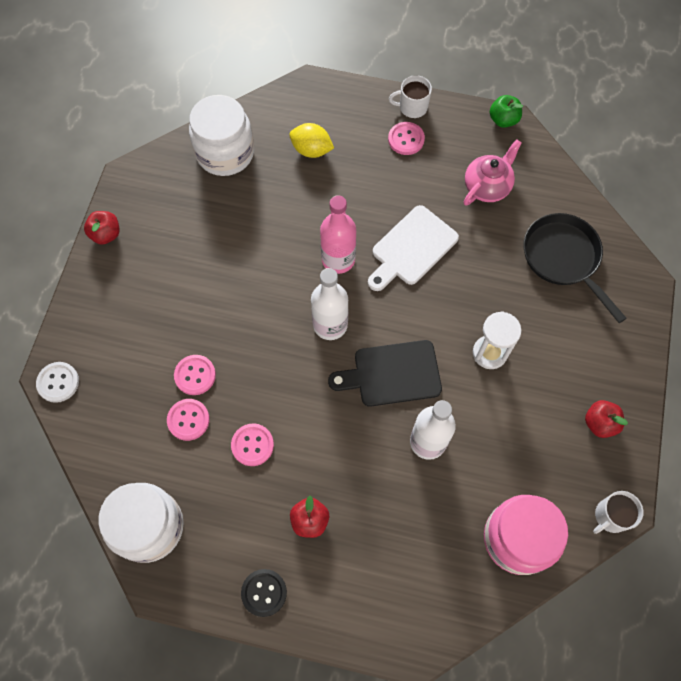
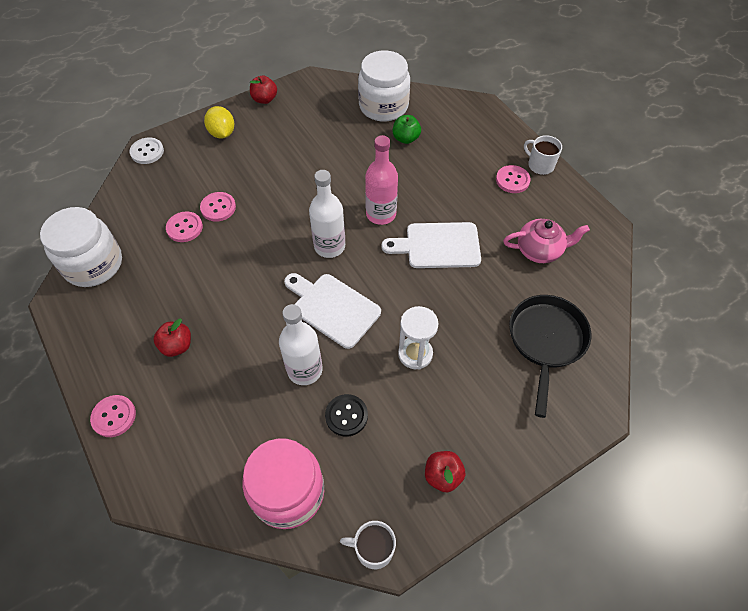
camera: 45 degrees right, 10 degrees down
pink button [231,423,274,466] -> pink button moved to [90,395,136,437]
black button [241,569,287,617] -> black button moved to [325,394,368,437]
yellow lemon [289,123,334,158] -> yellow lemon moved to [204,106,234,139]
black cutting board [328,340,442,407] -> white cutting board [284,273,381,349]
green apple [490,95,523,128] -> green apple moved to [393,115,421,144]

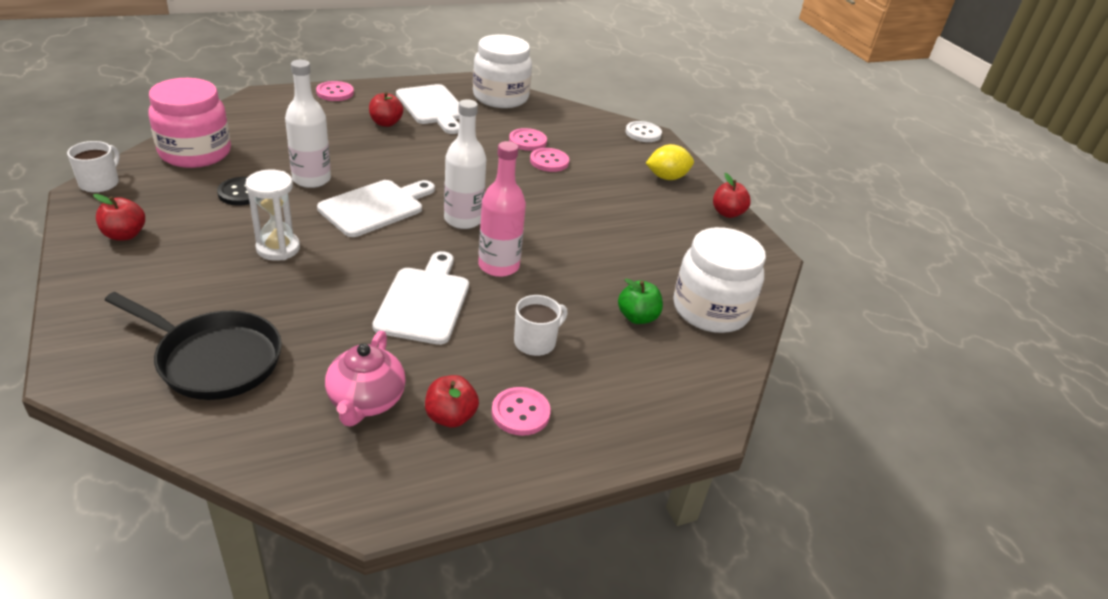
camera: 95 degrees right, 20 degrees down
white mug [524,135,562,175] -> white mug moved to [514,295,568,356]
none -> white cutting board [396,84,460,134]
none -> red apple [425,375,479,428]

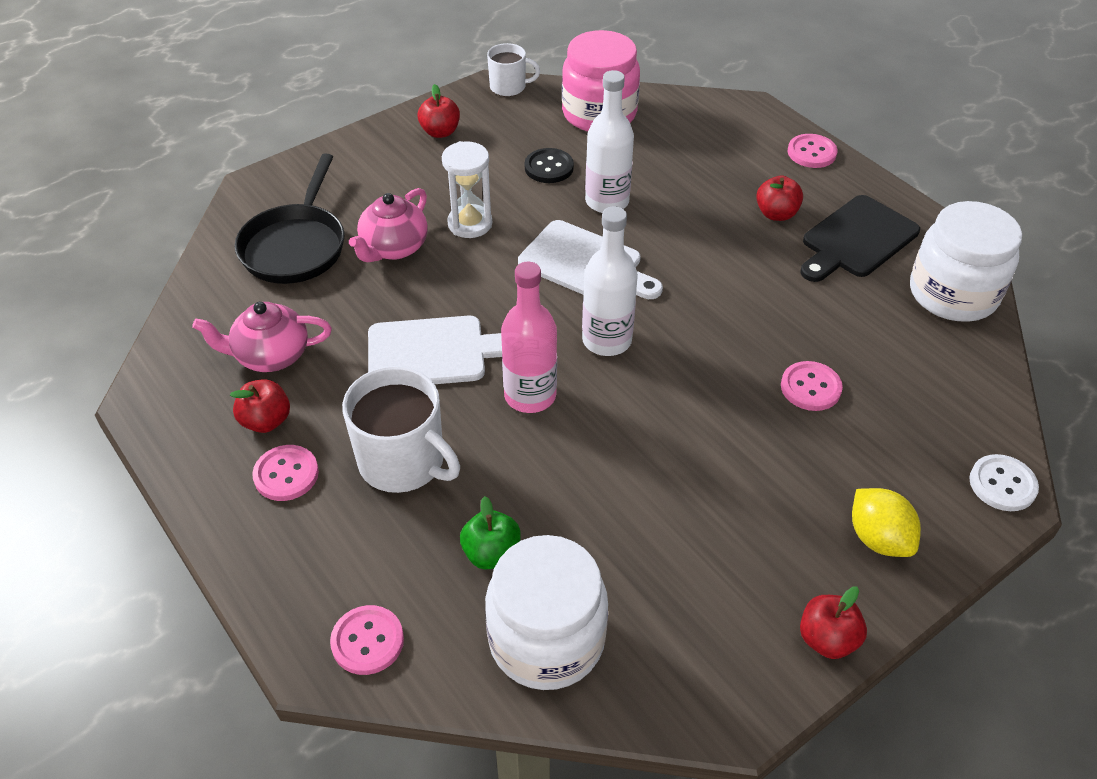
camera: 80 degrees right, 10 degrees up
white cutting board [396,84,460,134] -> black cutting board [800,195,920,282]
pink button [509,128,547,151] -> pink button moved to [330,605,404,675]
white mug [514,295,568,356] -> white mug [342,366,460,493], size x1.72
none -> pink teapot [349,188,428,262]

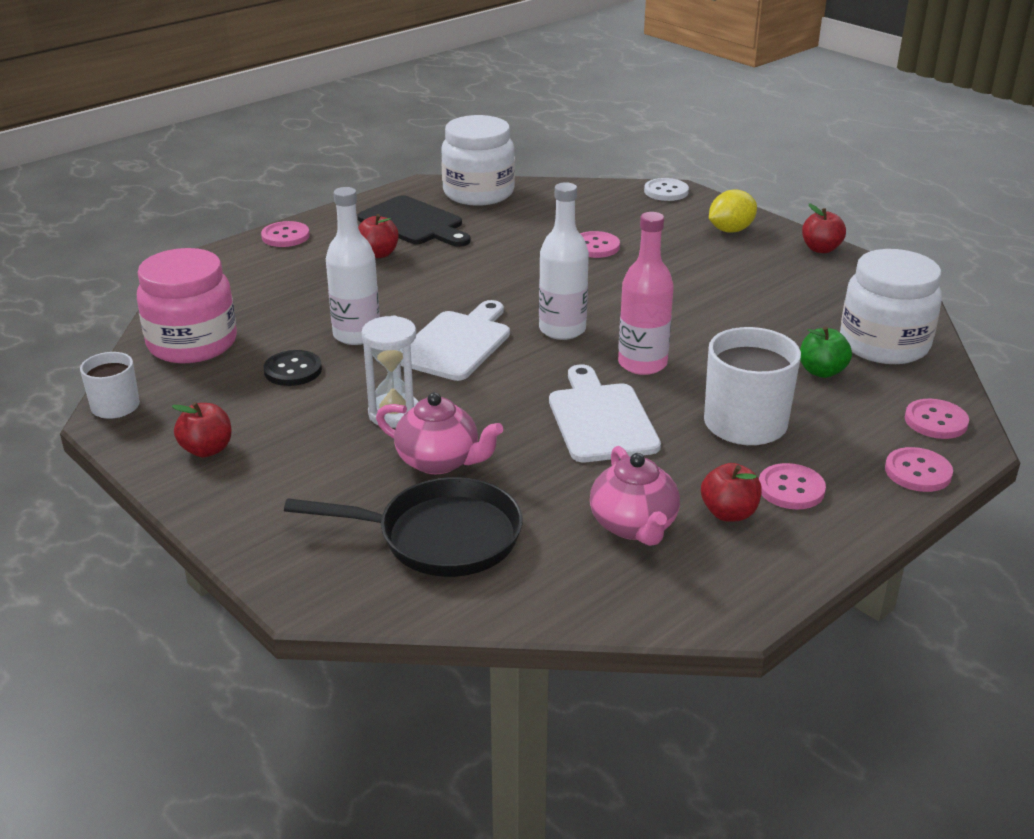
camera: 95 degrees left, 15 degrees down
none -> pink button [885,447,953,492]

